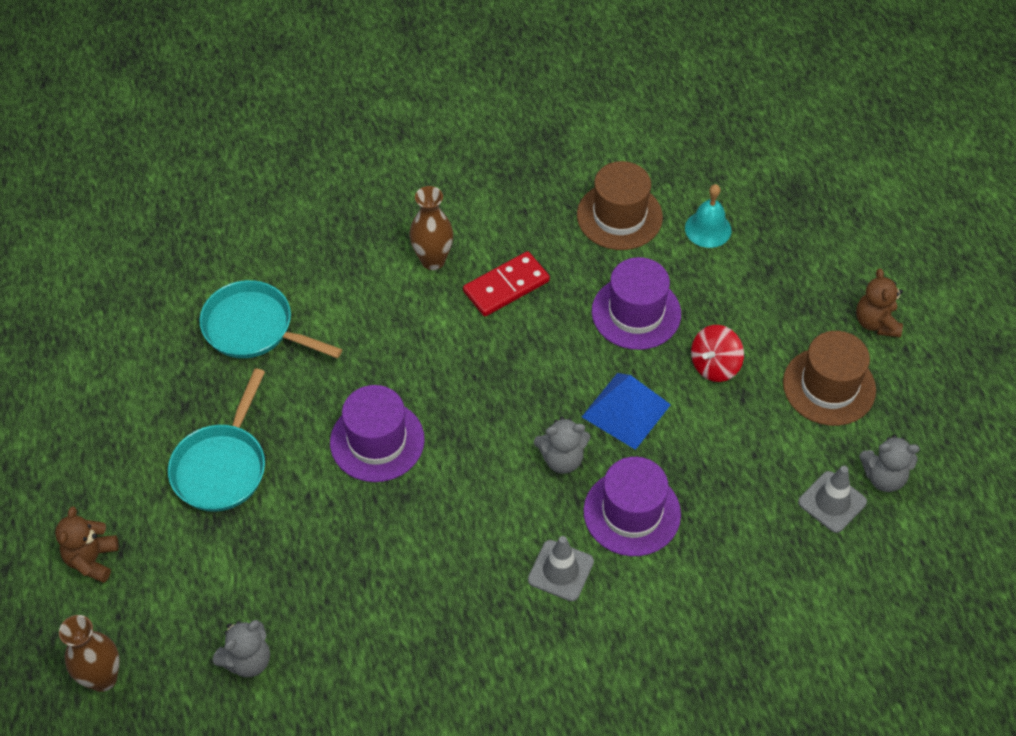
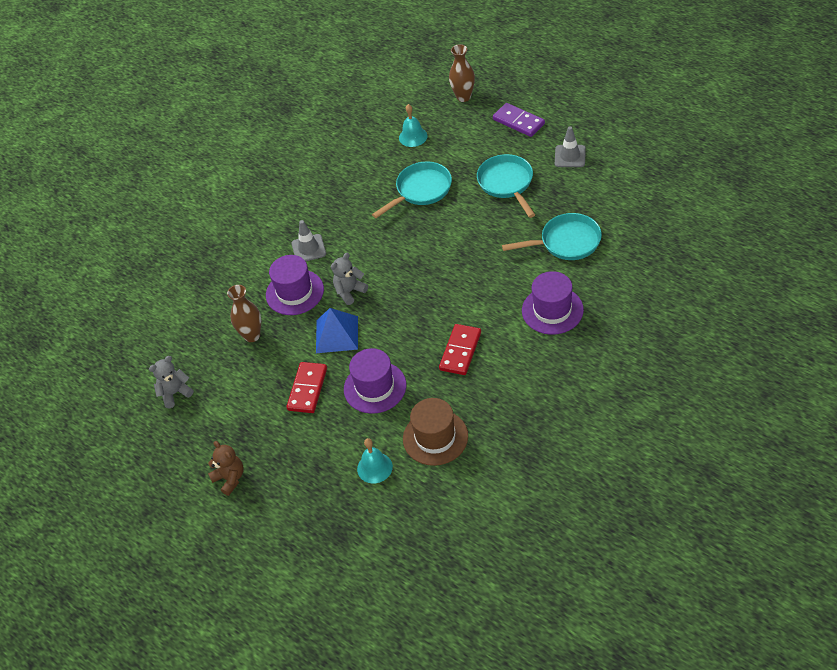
camera: 150 degrees right, 5 degrees down
brown teddy bear [55,506,118,583] -> purple domino [493,103,545,137]
grey teddy bear [213,620,270,677] -> turquoise bell [399,104,427,147]
purple hat [330,385,425,482] -> purple hat moved to [522,271,584,335]
brown vase [409,186,453,270] -> brown vase moved to [227,285,261,342]
red spinning top [691,325,744,382] -> red domino [286,362,327,413]
brown hat [783,331,876,426] -> none
grey traffic cone [798,466,867,533] -> grey traffic cone moved to [555,126,586,167]
none -> turquoise pan [372,161,452,218]

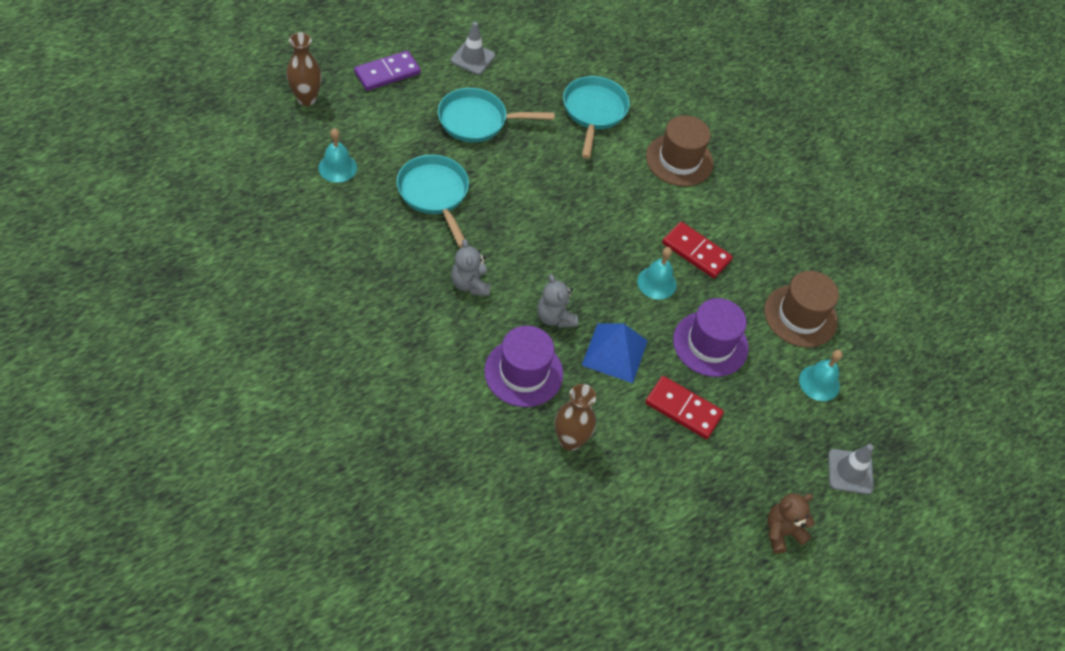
camera: 85 degrees left, 5 degrees up
grey teddy bear [149,356,194,408] -> grey teddy bear moved to [451,239,490,296]
grey traffic cone [291,220,326,261] -> grey traffic cone moved to [828,444,874,494]
purple hat [522,271,584,335] -> brown hat [646,115,714,186]
none -> turquoise bell [637,247,677,300]

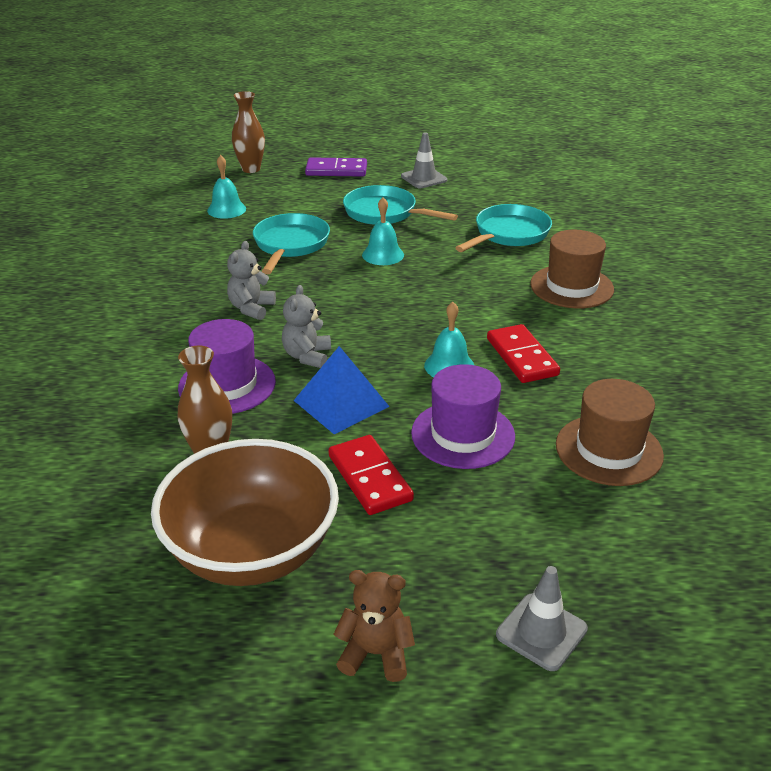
camera: 40 degrees right, 20 degrees down
turquoise bell [799,350,843,401] -> turquoise bell moved to [362,197,404,265]
none -> brown bowl [151,439,339,586]

